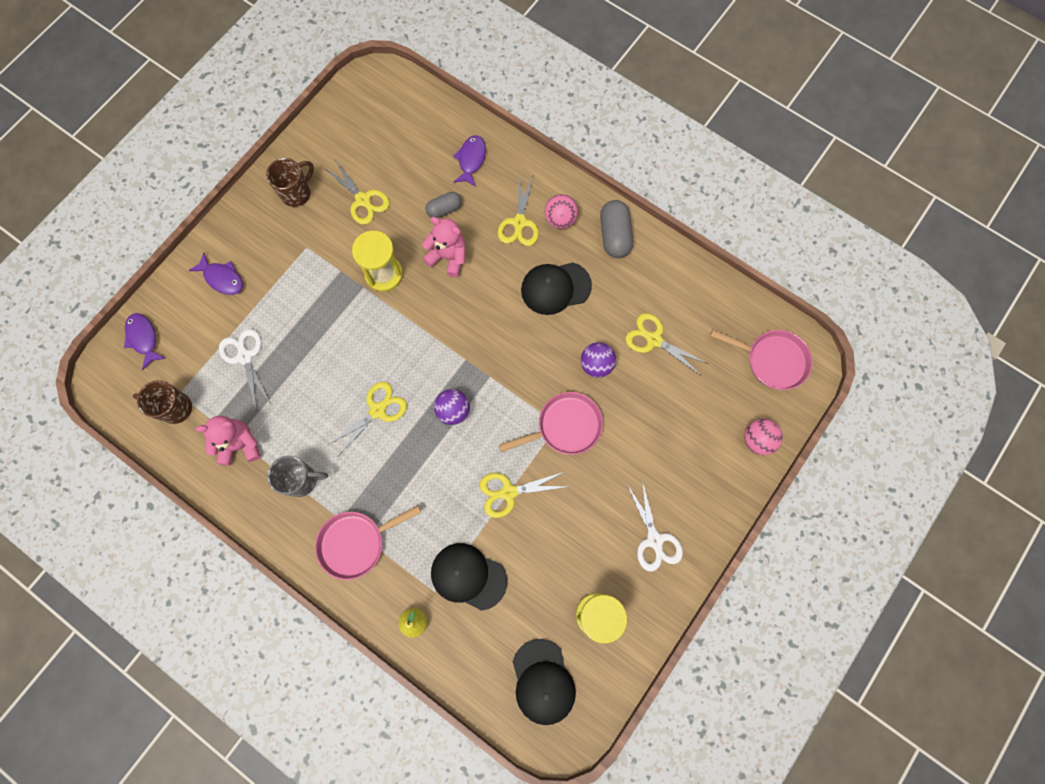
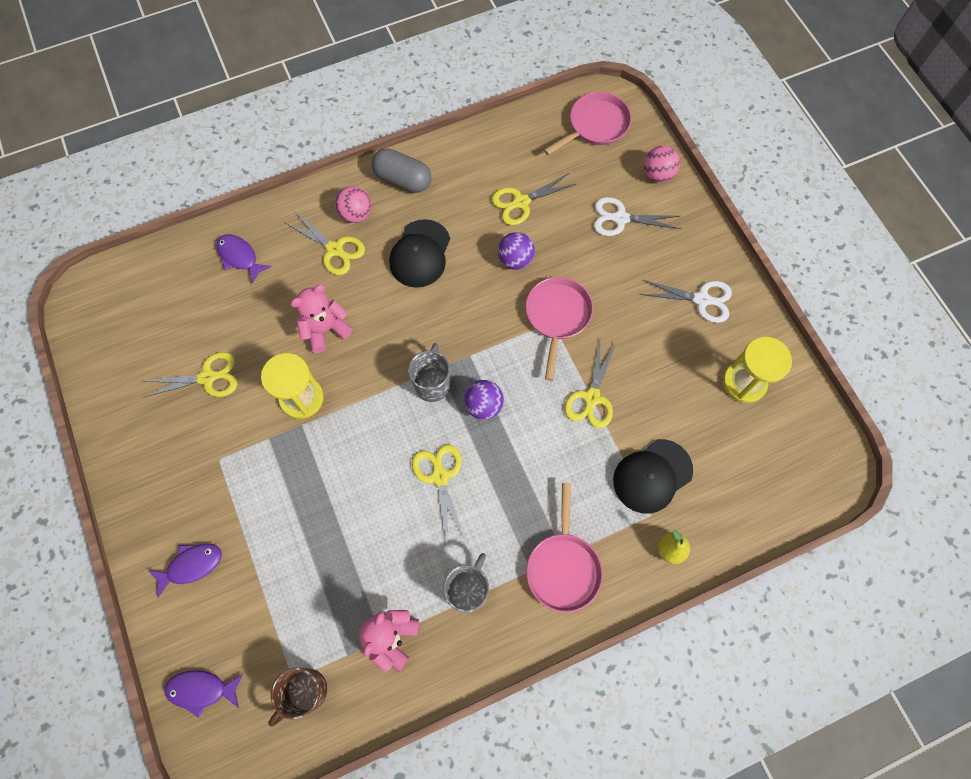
camera: 60 degrees left, 5 degrees down
white scissors [219,329,271,411] -> white scissors moved to [594,197,681,236]
brown mug [266,158,314,207] -> none
grey capsule [426,192,462,218] -> none
black cap [513,639,576,725] -> none
none -> grey mug [408,343,450,402]

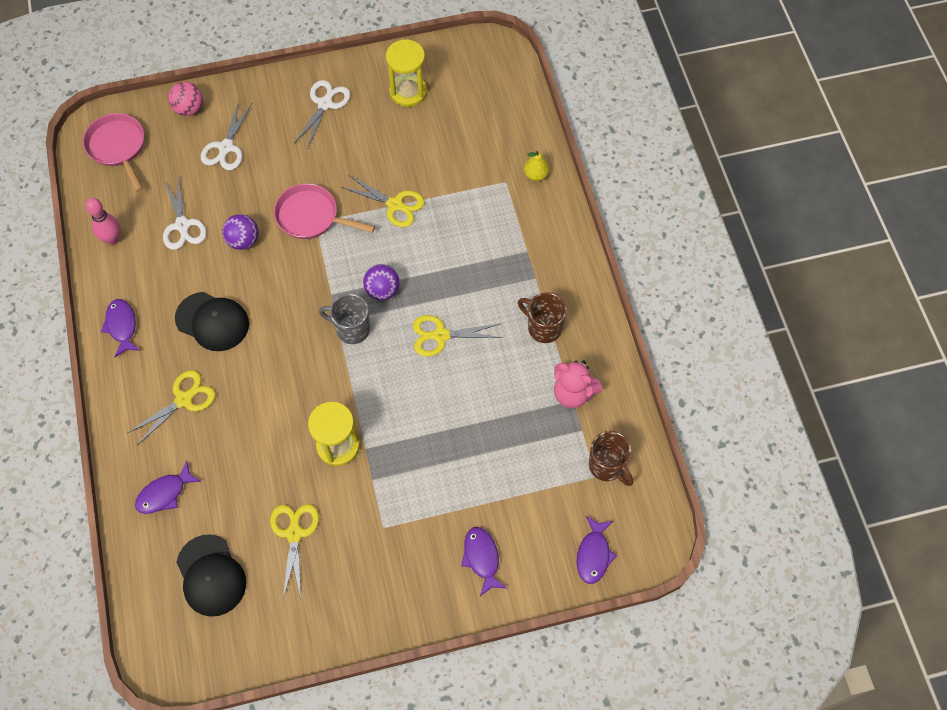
camera: 80 degrees left, 5 degrees down
pink teddy bear [290,285,353,353] -> none
pink ball [335,186,372,223] -> none
grey capsule [372,148,431,193] -> purple fish [101,299,141,357]
grey mug [443,553,489,612] -> brown mug [518,292,567,343]
yellow scissors [492,173,576,225] -> white scissors [163,175,207,250]
pink pan [526,483,603,613] -> none
black cap [613,439,693,514] -> black cap moved to [176,534,246,617]
none -> pink bowling pin [86,198,121,245]

